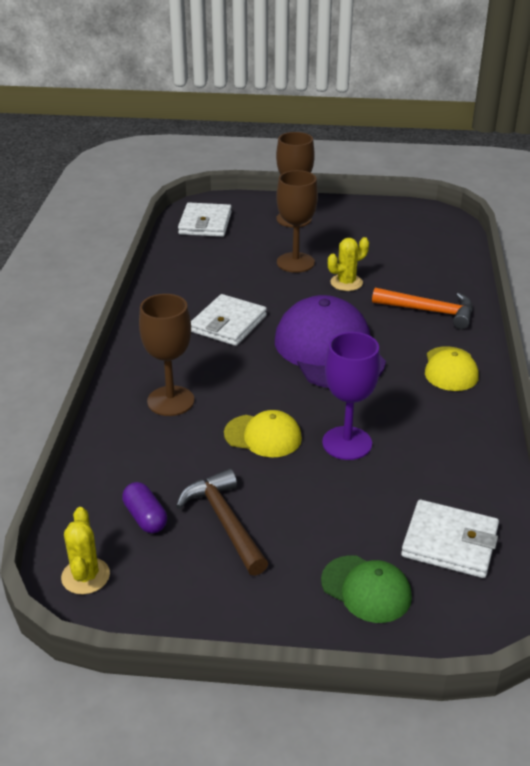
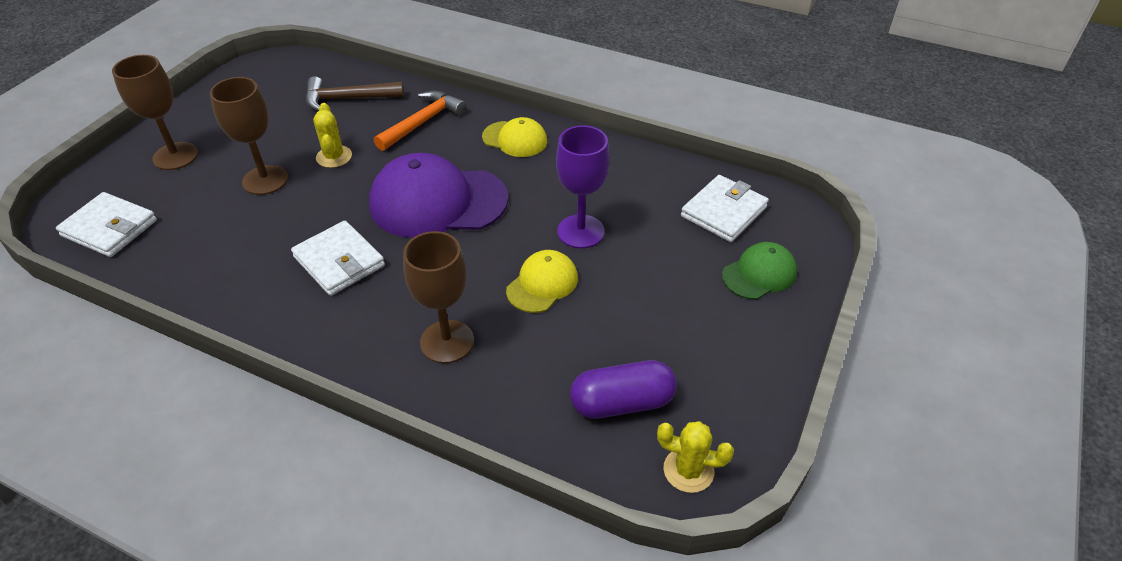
camera: 70 degrees left, 10 degrees up
purple capsule [122,482,167,533] -> purple capsule [570,360,677,419], size x1.56
brown hammer [176,469,268,576] -> brown hammer moved to [306,76,404,111]

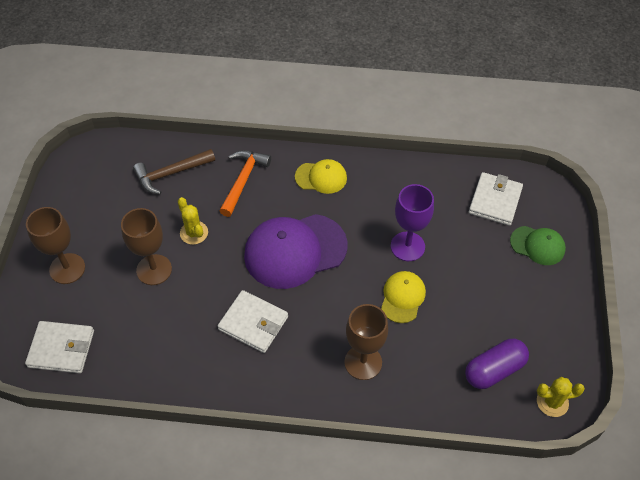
camera: 20 degrees left, 10 degrees up
green cap [722,242,797,299] -> green cap turned 75 degrees clockwise [510,226,566,265]

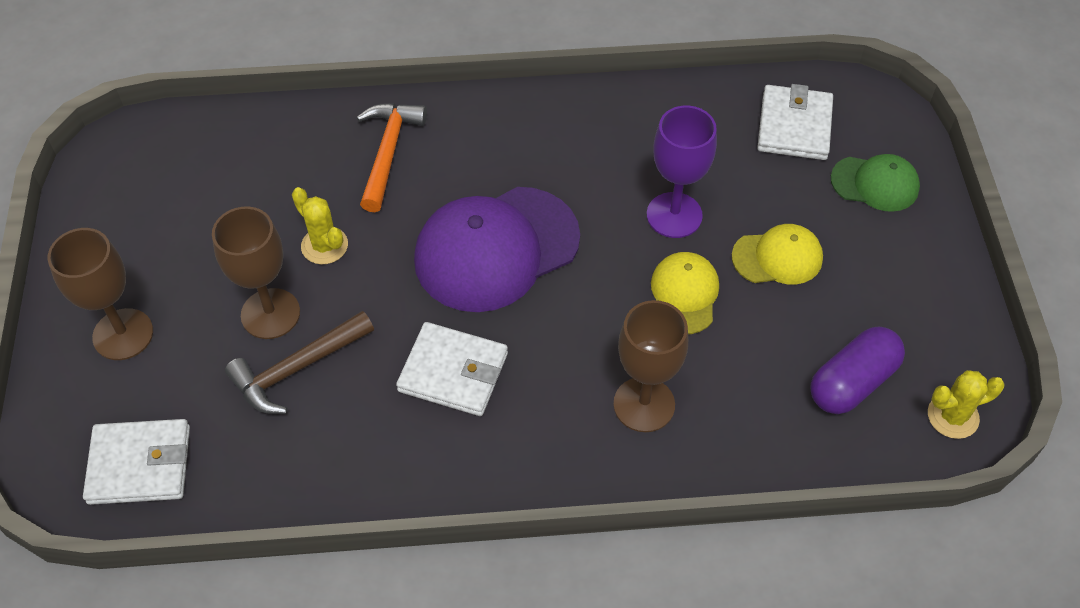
camera: 10 degrees left, 0 degrees up
brown hammer [133,149,215,194] -> brown hammer moved to [225,311,374,414]
yellow cap [295,159,347,194] -> yellow cap moved to [732,224,823,285]

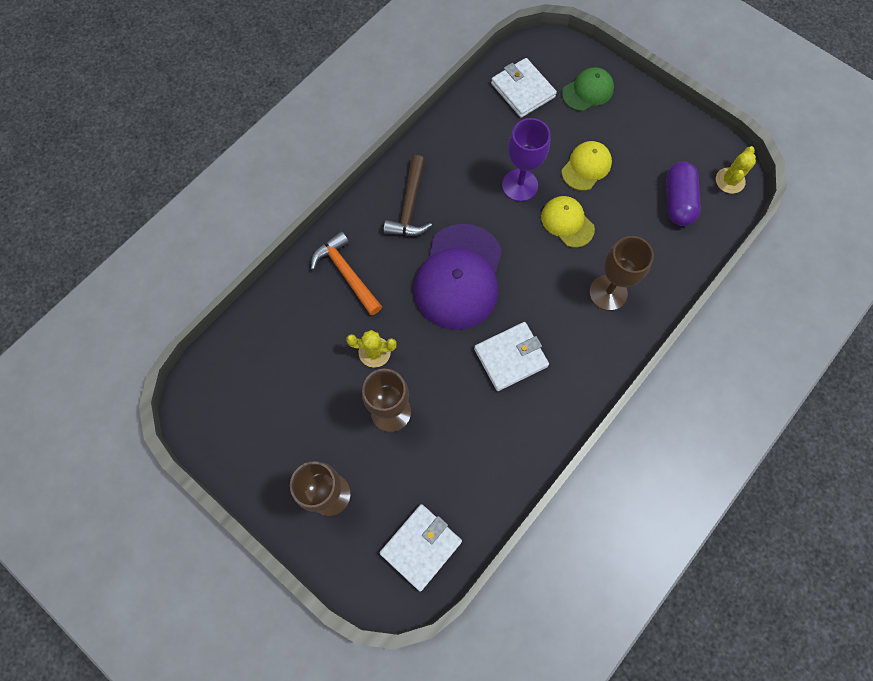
camera: 45 degrees left, 15 degrees up
brown hammer [225,311,374,414] -> brown hammer moved to [383,155,432,236]

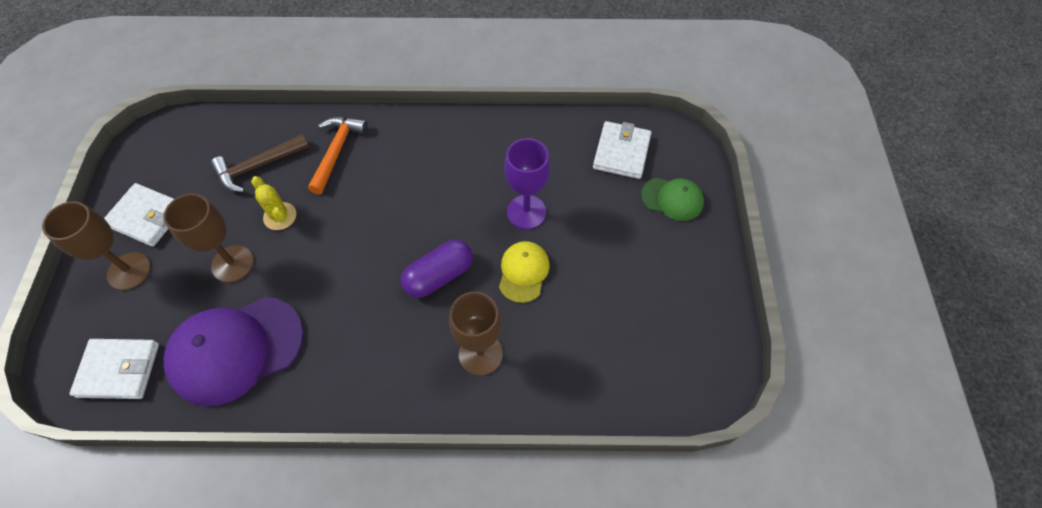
camera: 50 degrees right, 10 degrees down
brown hammer [383,155,432,236] -> brown hammer moved to [211,134,309,192]
purple cap [414,224,502,330] -> purple cap moved to [163,297,304,407]
white wallet [474,322,549,391] -> white wallet moved to [104,183,174,247]
yellow cap [562,141,612,191] -> none
purple capsule [666,162,701,226] -> purple capsule moved to [401,240,473,298]
yellow cactus [716,146,756,194] -> none

